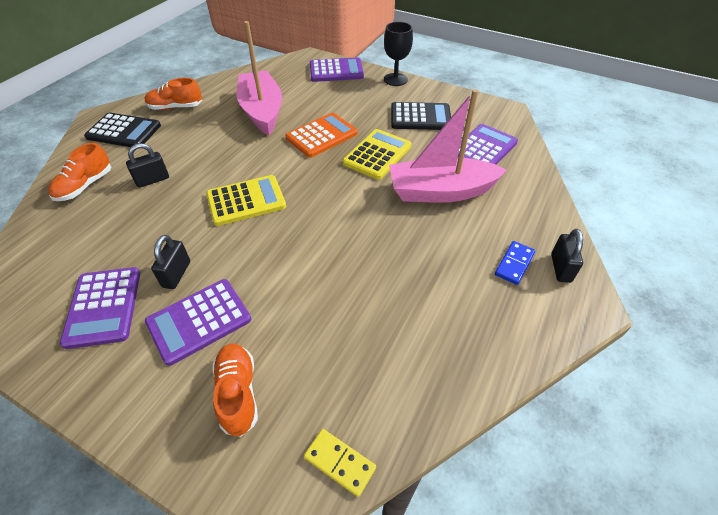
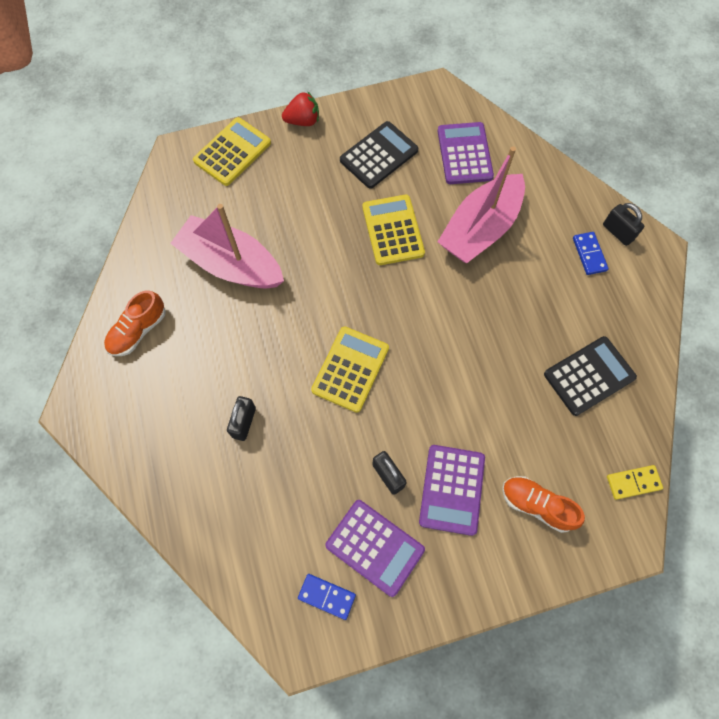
camera: 45 degrees left, 20 degrees up
orange shoe [48,143,111,201] -> none
black calculator [84,113,161,147] -> black calculator moved to [544,336,637,416]
orange calculator [285,113,358,158] -> none
purple calculator [310,57,364,82] -> yellow calculator [193,117,271,186]
black goblet [384,22,413,86] -> red strawberry [282,91,319,126]
none -> blue domino [298,574,356,620]

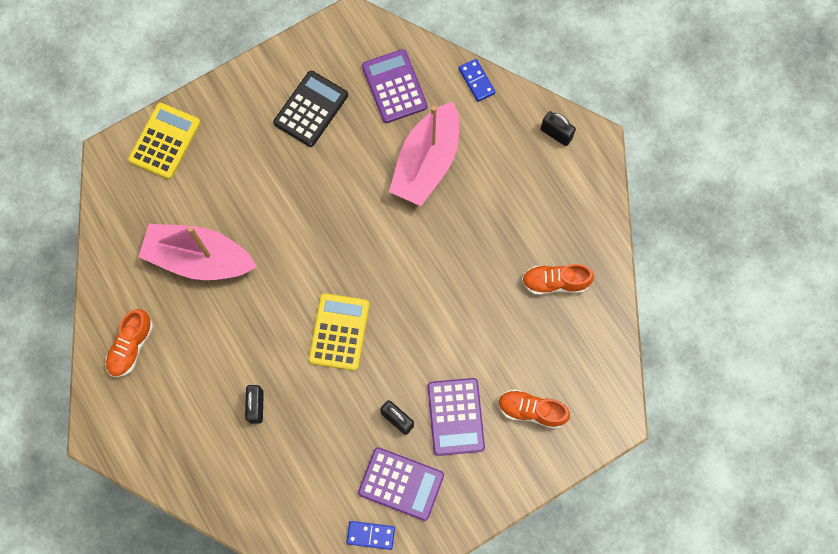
camera: 15 degrees left, 5 degrees up
red strawberry [282,91,319,126] -> none
yellow calculator [363,195,425,265] -> none
black calculator [544,336,637,416] -> orange shoe [522,264,594,295]
blue domino [573,232,608,275] -> blue domino moved to [459,59,495,102]
yellow domino [607,465,663,500] -> none

